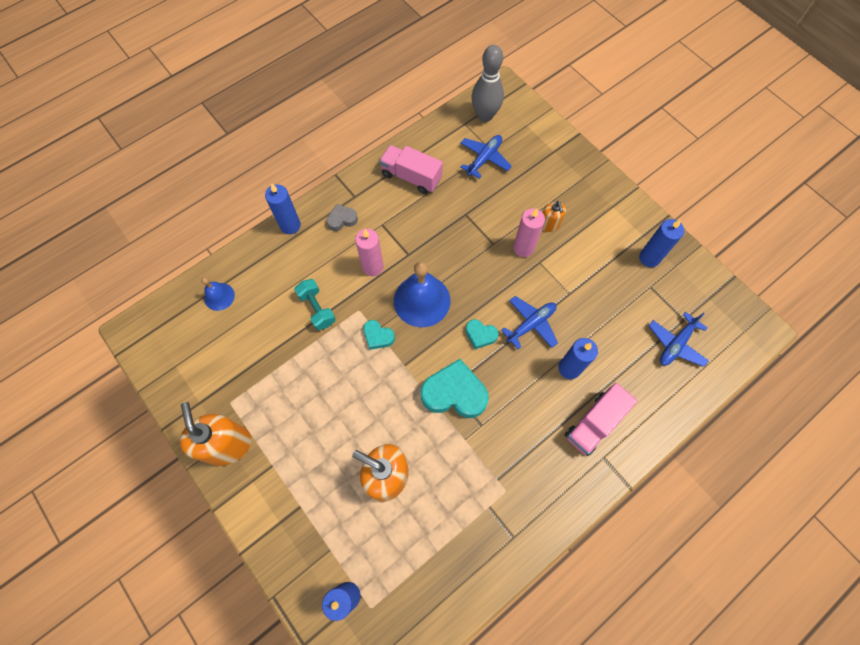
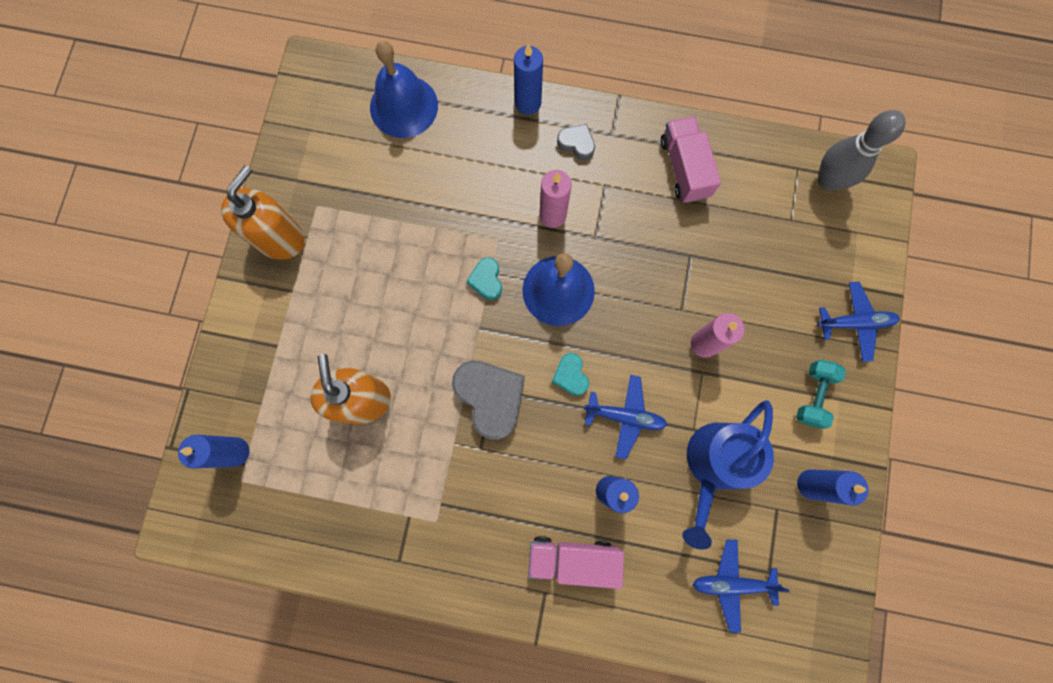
camera: 50 degrees right, 10 degrees up
blue bell [201,277,235,311] -> blue bell [370,41,438,138], size x1.88
turquoise dumbbell [294,279,336,330] -> turquoise dumbbell moved to [796,360,846,429]
turquoise heart [421,359,489,418] -> grey heart [452,360,525,440]
blue plane [460,135,512,179] -> blue plane moved to [817,282,900,362]
orange soap dispenser [542,201,566,232] -> none
none -> blue watering can [682,400,774,550]

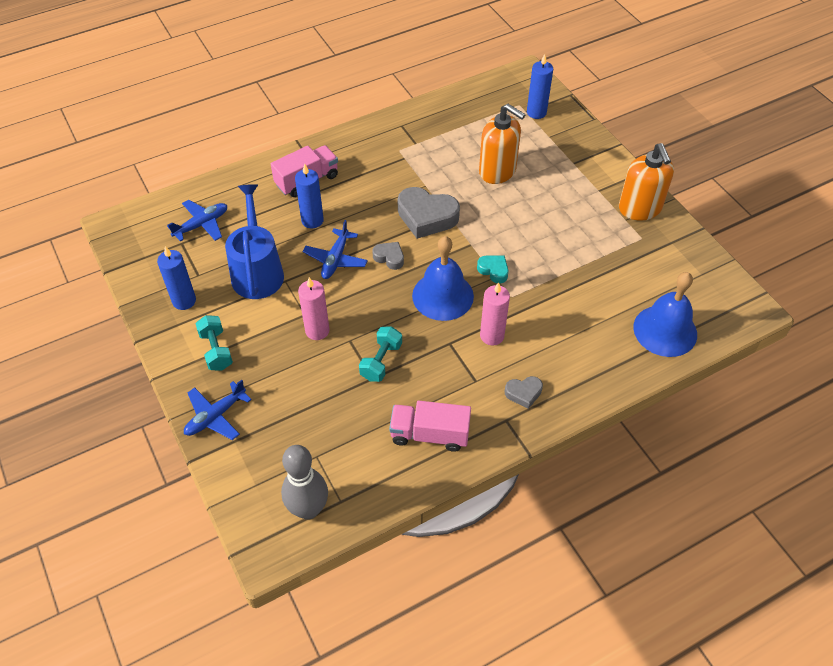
camera: 140 degrees right, 25 degrees down
blue candle [514,43,543,115] -> none
turquoise heart [552,353,589,396] -> grey heart [372,242,404,270]
blue plane [584,375,667,459] -> blue plane turned 45 degrees counterclockwise [303,220,368,279]
pink truck [661,116,721,203] -> pink truck turned 150 degrees clockwise [389,401,471,452]
none -> turquoise dumbbell [359,327,402,382]

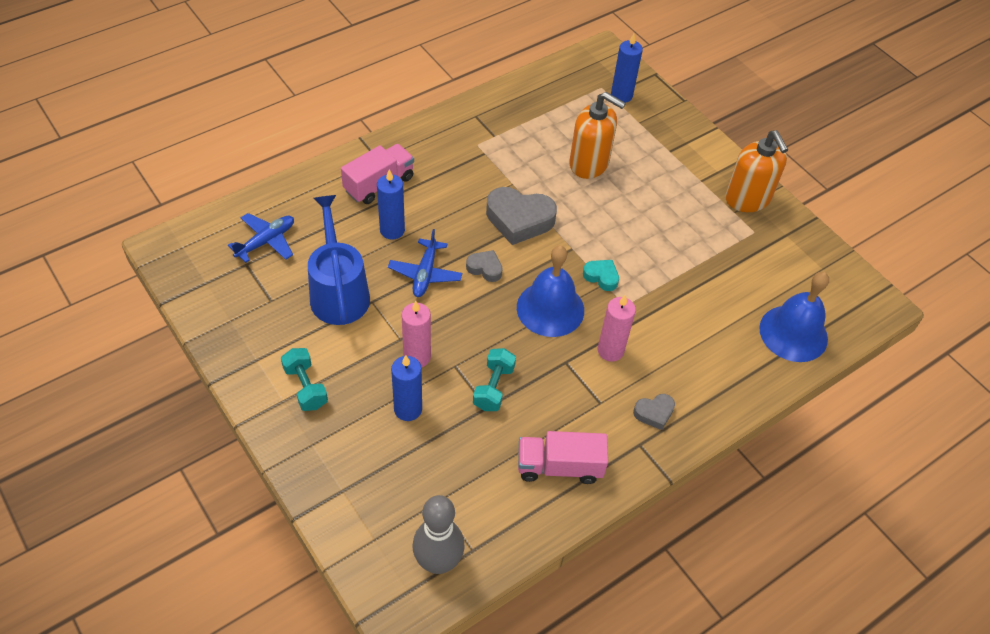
camera: 10 degrees left, 0 degrees up
blue candle [157,246,196,310] -> blue candle moved to [391,355,422,421]
blue plane [184,380,252,440] -> none

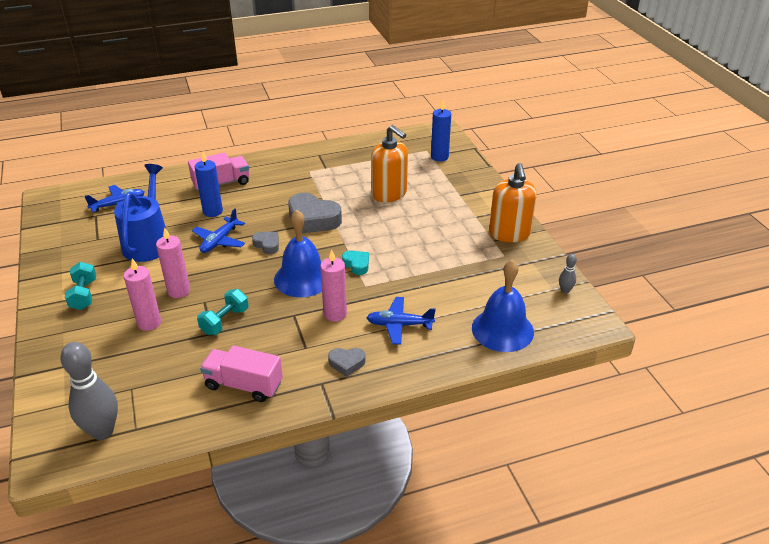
camera: 20 degrees right, 15 degrees down
blue candle [391,355,422,421] -> pink candle [124,258,161,331]
none -> blue plane [366,297,436,345]
none -> grey bowling pin [559,254,577,294]

